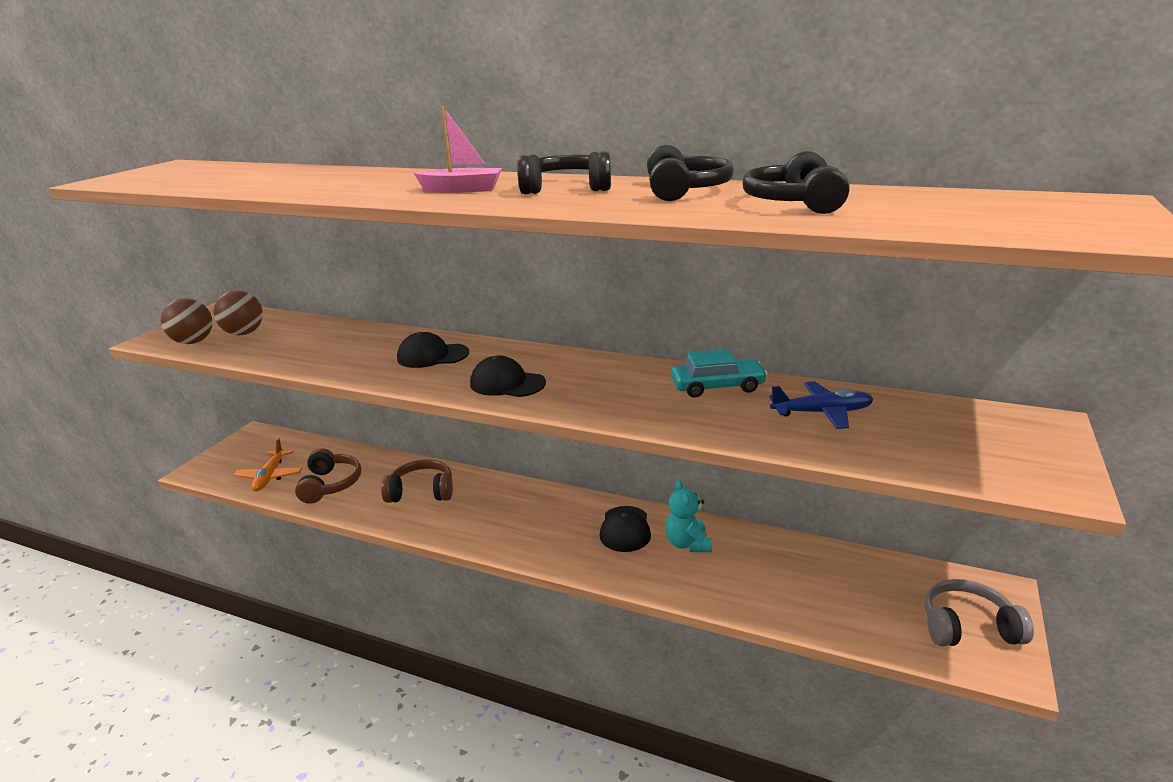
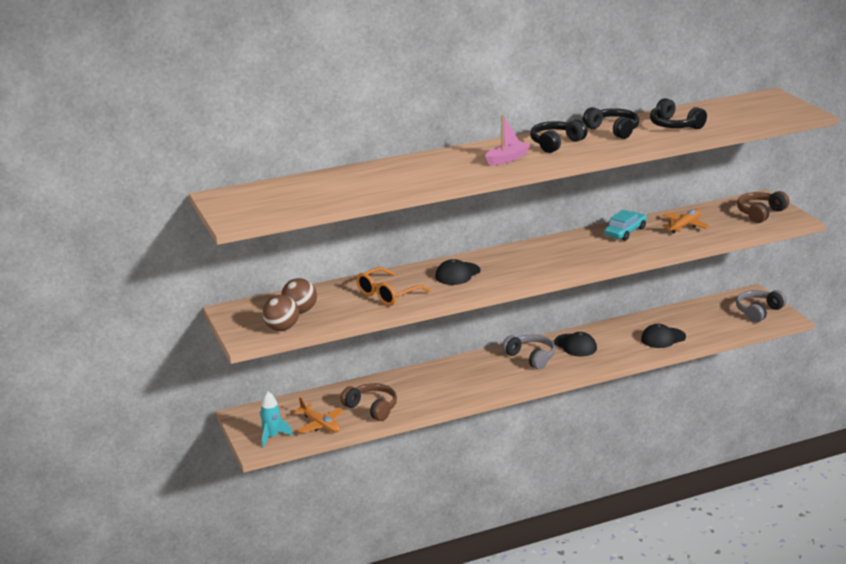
camera: 45 degrees left, 0 degrees up
brown headphones [381,459,453,503] -> brown headphones moved to [737,191,789,223]
black cap [470,355,546,397] -> black cap moved to [641,324,686,348]
turquoise teddy bear [665,480,712,552] -> none
blue plane [769,381,874,429] -> orange plane [662,209,710,233]
none -> turquoise rocket [260,392,293,448]
none -> orange glasses [356,267,431,306]
none -> grey headphones [502,335,555,370]

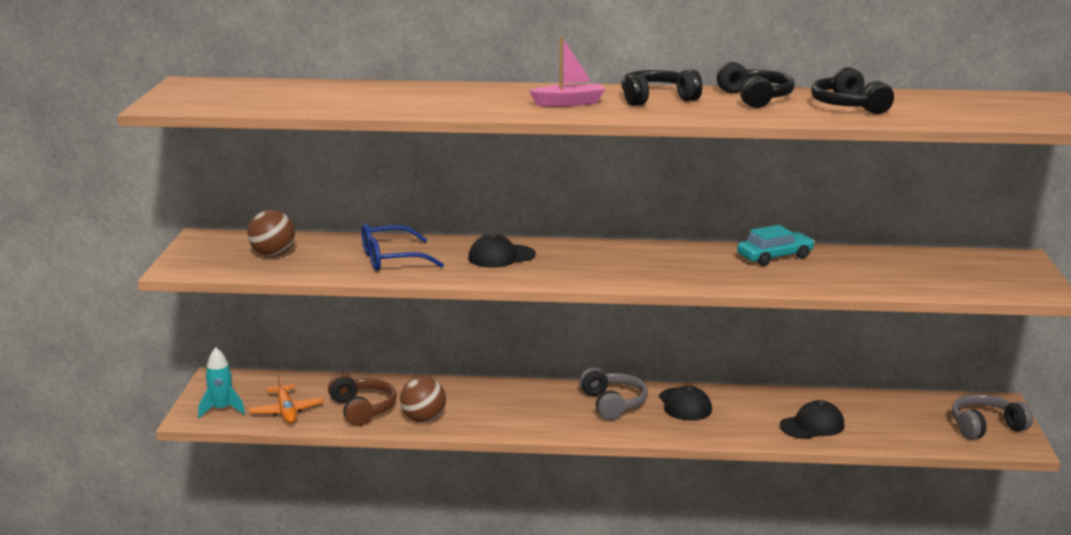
camera: 25 degrees right, 5 degrees down
brown ball [262,295,299,331] -> brown ball moved to [400,376,446,423]
orange glasses [356,267,431,306] -> blue glasses [362,223,444,271]
black cap [641,324,686,348] -> black cap turned 150 degrees clockwise [780,400,845,439]
orange plane [662,209,710,233] -> none
brown headphones [737,191,789,223] -> none

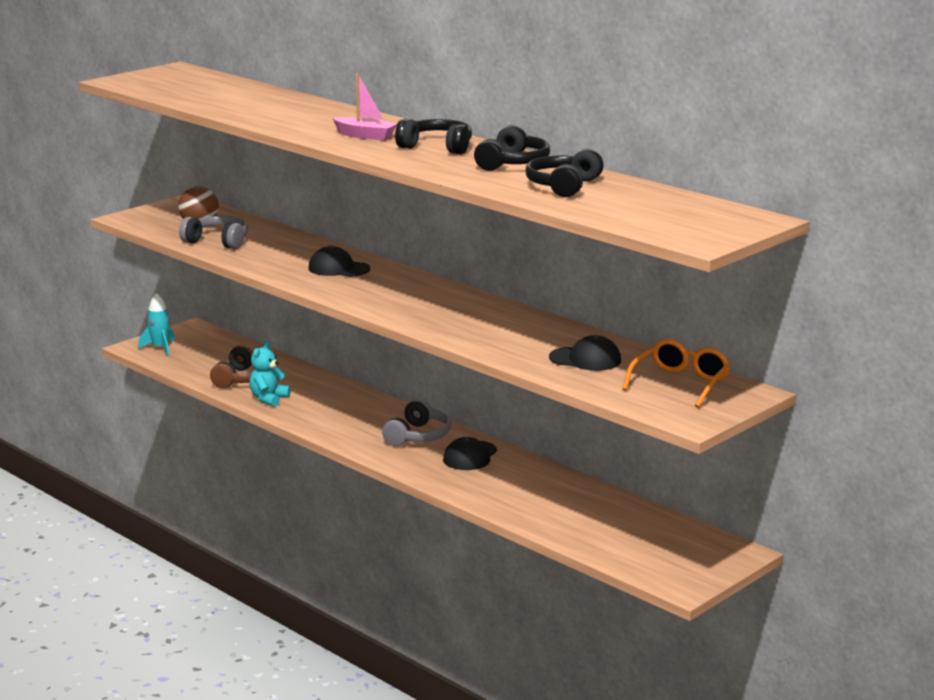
camera: 40 degrees right, 0 degrees up
orange plane [249,372,323,424] -> none
blue glasses [362,223,444,271] -> none
brown ball [400,376,446,423] -> turquoise teddy bear [249,341,291,407]
turquoise car [737,225,815,266] -> none
black cap [780,400,845,439] -> black cap moved to [549,335,621,371]
grey headphones [952,394,1033,440] -> grey headphones moved to [179,216,248,249]
none -> orange glasses [623,339,731,407]

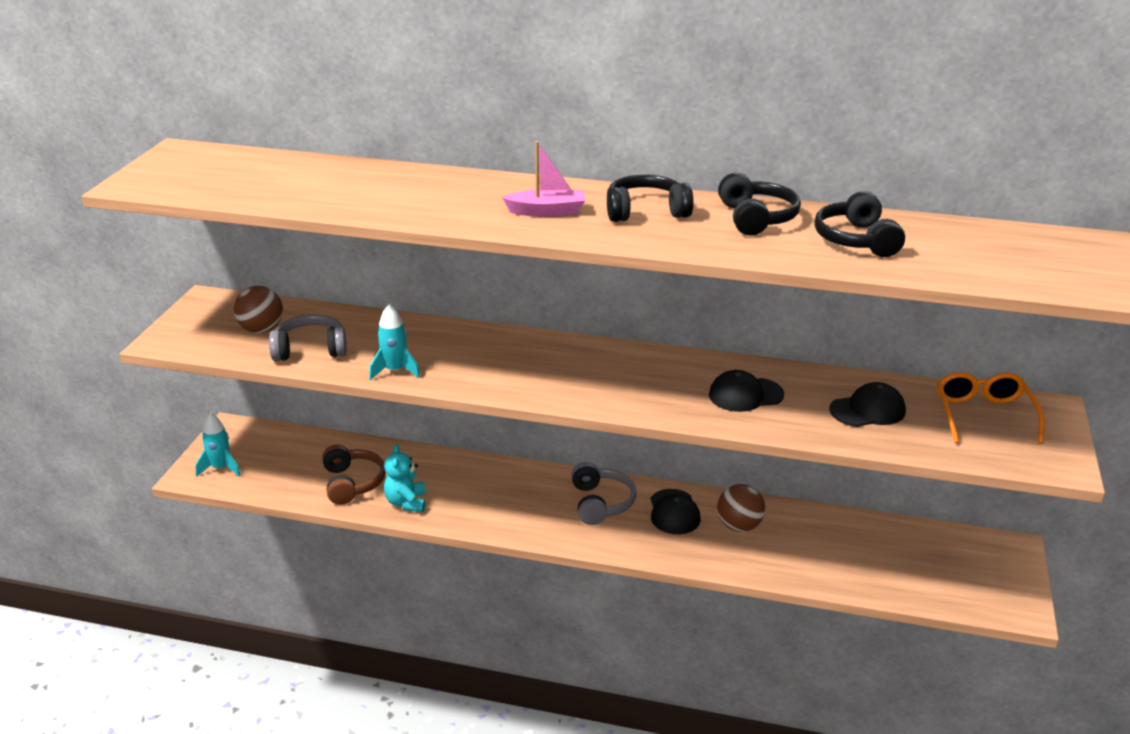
camera: 30 degrees left, 10 degrees up
black cap [308,246,370,277] -> black cap moved to [709,370,784,412]
none -> turquoise rocket [369,304,420,380]
none -> brown ball [717,484,765,532]

